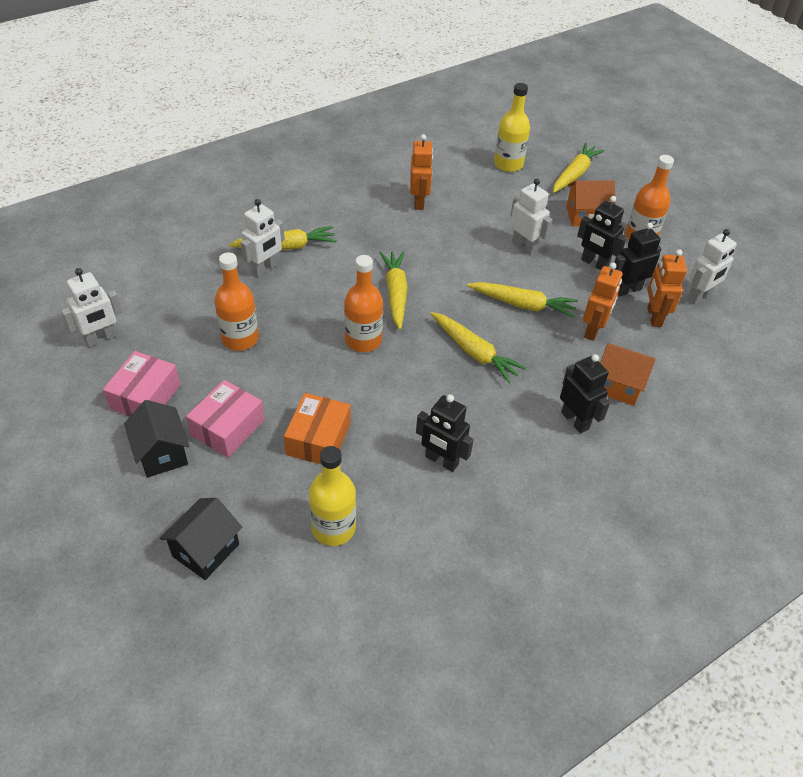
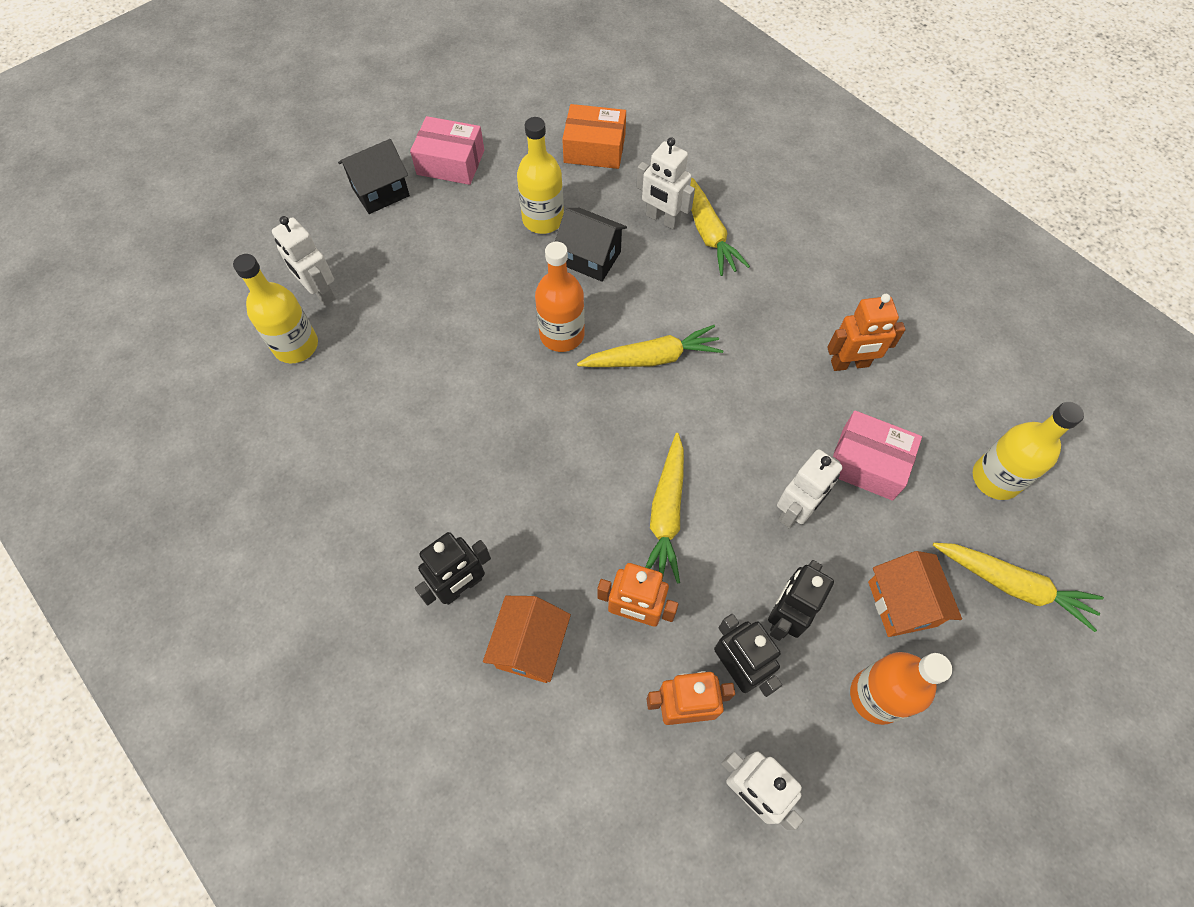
camera: 85 degrees right, 15 degrees up
white robot [61,268,123,347] -> white robot moved to [272,216,336,306]
black house [159,498,242,580] -> black house moved to [555,208,627,282]
pink box [186,380,265,457] -> pink box moved to [833,410,922,501]
orange bottle [214,252,259,351] -> yellow bottle [517,117,564,234]
orange box [284,393,351,465] -> orange box moved to [562,104,626,169]
black robot [416,394,474,472] -> none
yellow carrot [430,312,527,383] -> none

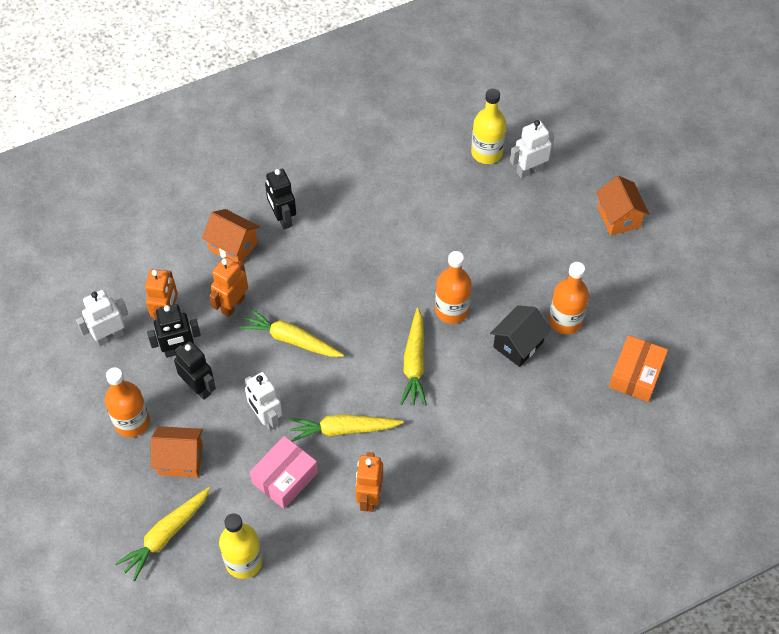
camera: 105 degrees right, 5 degrees down
black house [338,139,410,214] -> orange house [596,176,649,235]
pink box [410,116,484,185] -> none
yellow bottle [517,117,564,234] -> orange bottle [549,262,589,334]
white robot [636,137,695,230] -> none
yellow carrot [690,177,750,276] -> yellow carrot moved to [289,414,403,442]

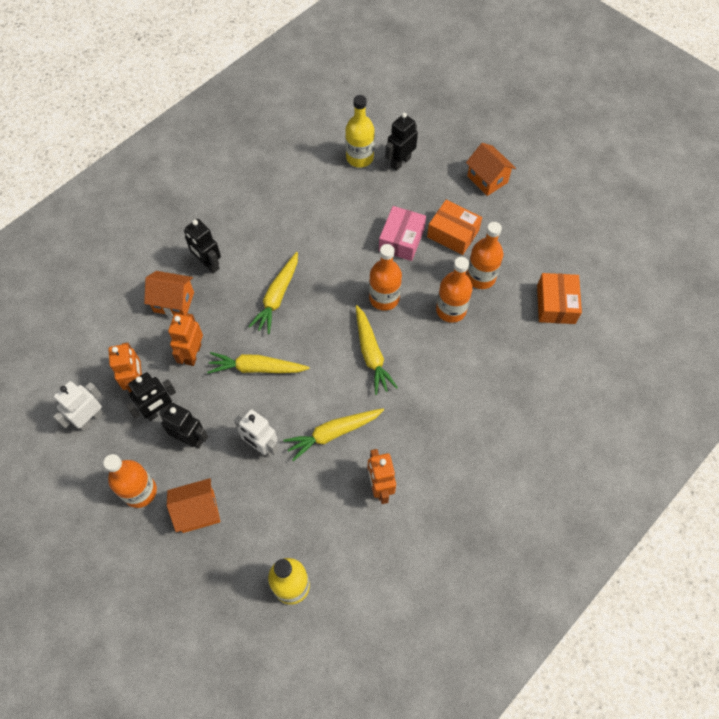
camera: 20 degrees left, 5 degrees up
yellow carrot [115,487,210,581] -> yellow carrot moved to [248,252,298,334]
pink box [250,436,318,509] -> pink box moved to [379,206,426,261]
black house [490,305,551,367] -> orange bottle [436,257,473,323]
white robot [510,120,554,178] -> black robot [385,113,418,171]
none -> orange box [427,200,482,255]

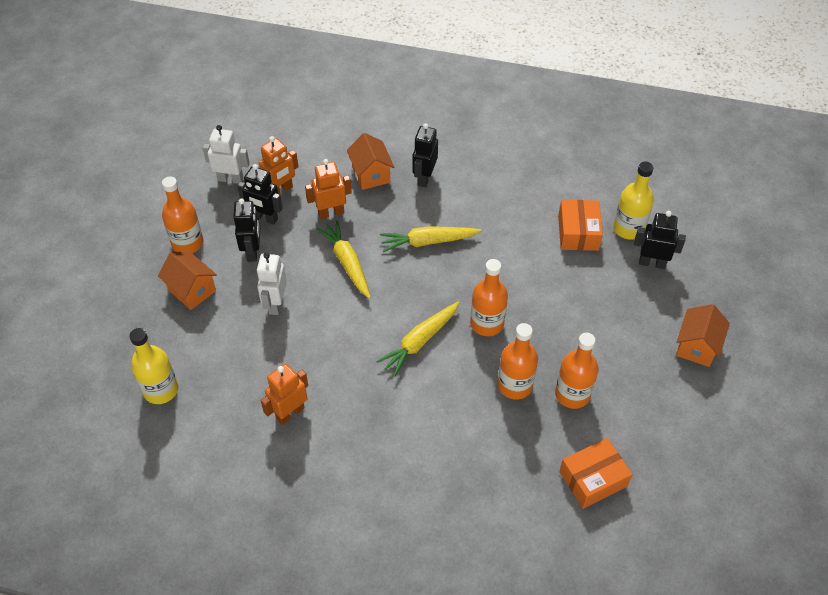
camera: 60 degrees right, 10 degrees down
yellow carrot [283,408,384,461] -> none
pink box [379,206,426,261] -> none
orange box [427,200,482,255] -> orange box moved to [558,200,603,251]

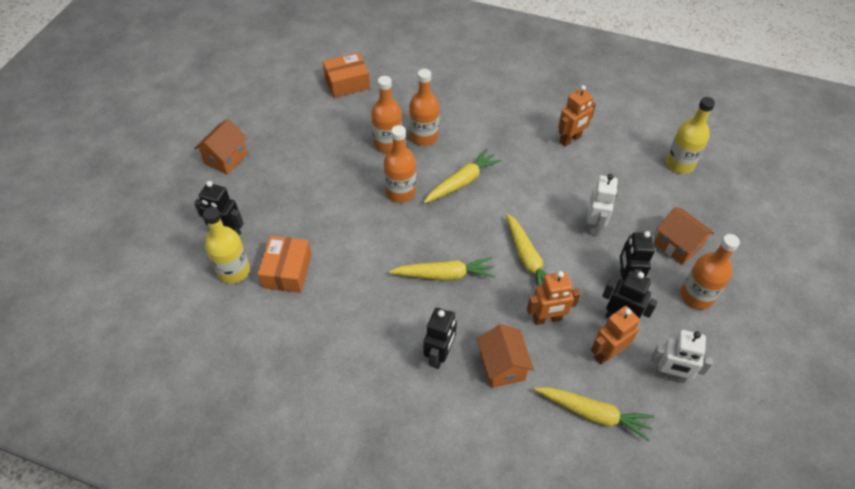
camera: 175 degrees left, 0 degrees up
orange bottle [555,332,598,409] -> orange bottle moved to [409,69,439,146]
none -> yellow carrot [534,387,654,442]

